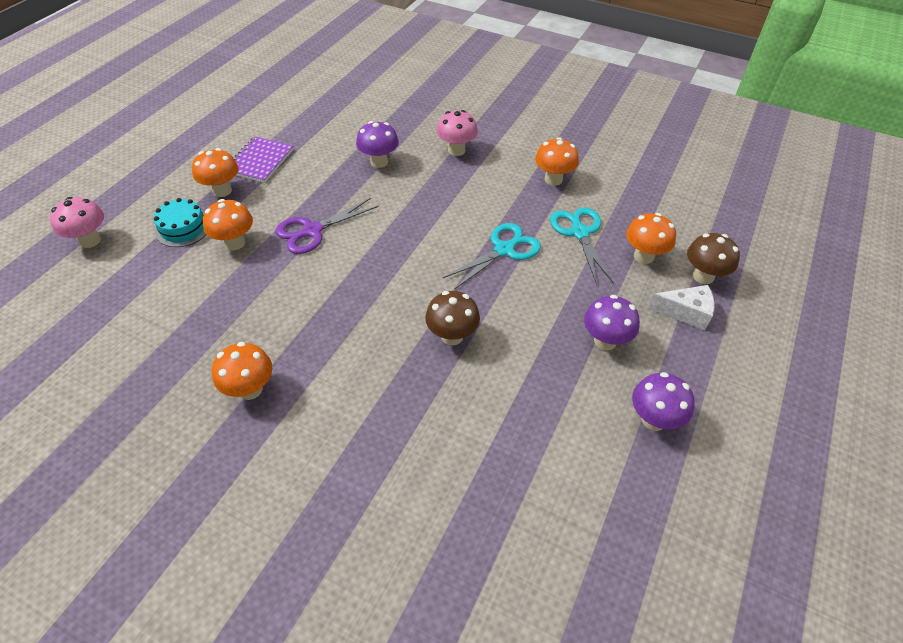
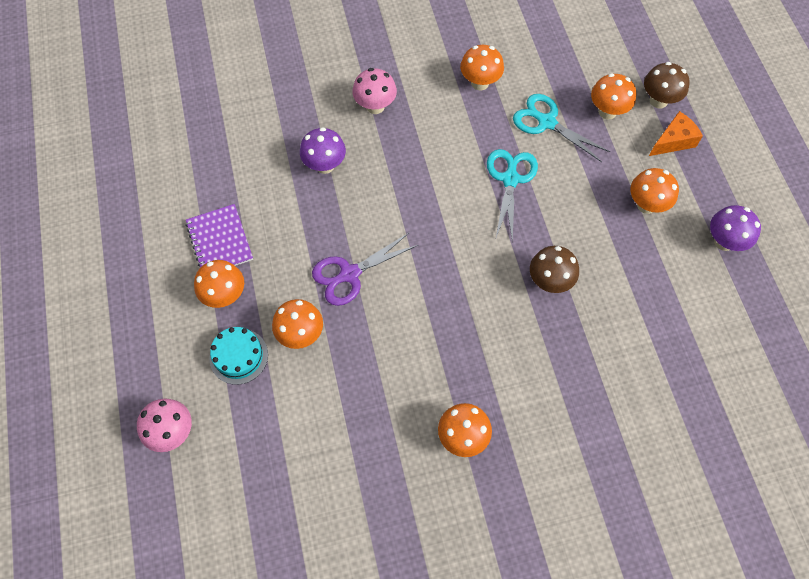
camera: 40 degrees left, 15 degrees up
purple scissors [276,198,379,254] -> purple scissors turned 45 degrees clockwise [312,232,418,306]
purple mushroom [584,295,640,350] -> orange mushroom [630,168,679,214]
white cheese [648,285,715,330] -> orange cheese [649,111,703,156]

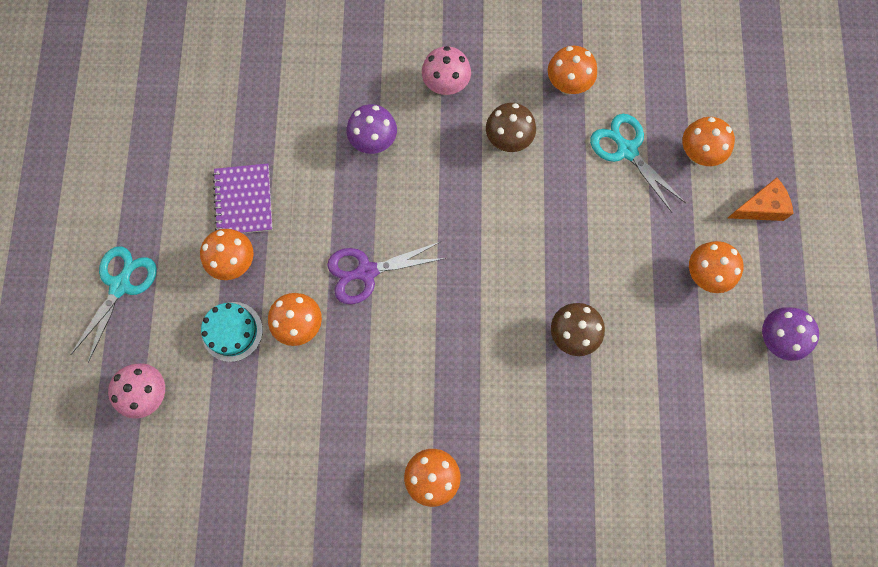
camera: 15 degrees right, 10 degrees up
turquoise scissors [487,149,538,242] -> turquoise scissors moved to [70,247,157,363]
brown mushroom [644,62,690,108] -> brown mushroom moved to [486,103,536,152]

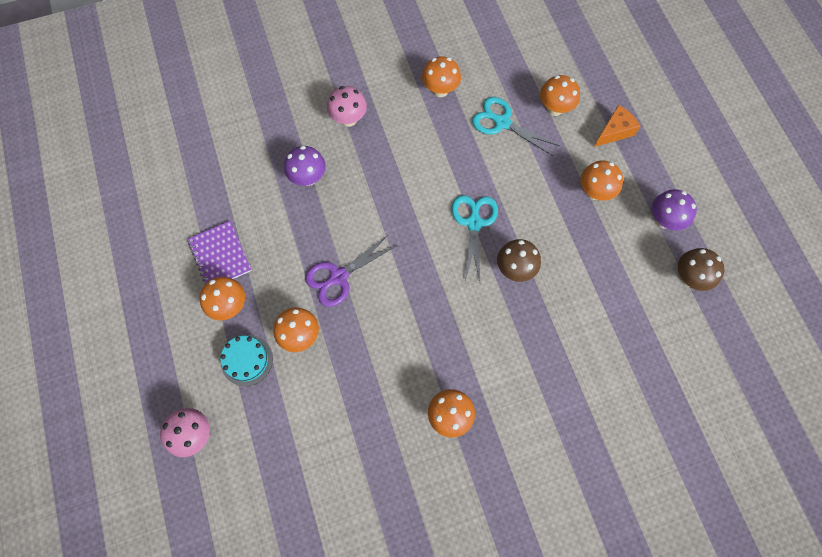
camera: 20 degrees left, 5 degrees down
turquoise scissors [70,247,157,363] -> turquoise scissors moved to [452,195,498,281]
brown mushroom [486,103,536,152] -> brown mushroom moved to [678,248,724,291]

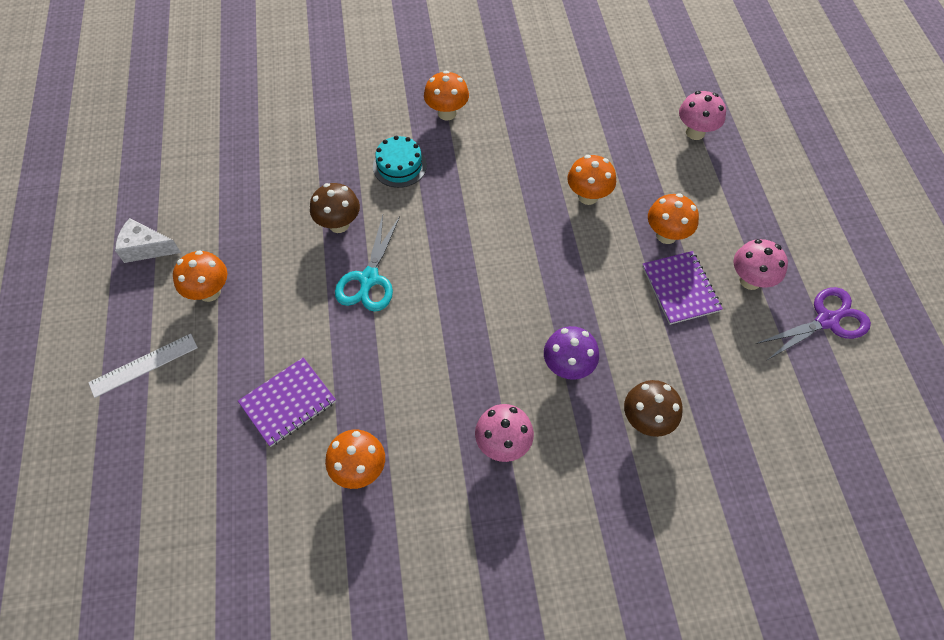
camera: 170 degrees left, 10 degrees down
turquoise cake [220,335,273,386] -> turquoise cake moved to [373,135,427,188]
purple scissors [305,234,398,307] -> purple scissors moved to [756,287,871,359]
turquoise scissors [472,97,560,156] -> purple notebook [238,357,336,447]
orange mushroom [540,75,580,116] -> none
orange cheese [594,105,640,147] -> white ruler [88,334,198,398]
purple mushroom [652,189,697,230] -> white cheese [115,218,181,263]
brown mushroom [678,248,724,291] -> brown mushroom moved to [624,380,683,437]
none -> pink mushroom [734,239,788,290]

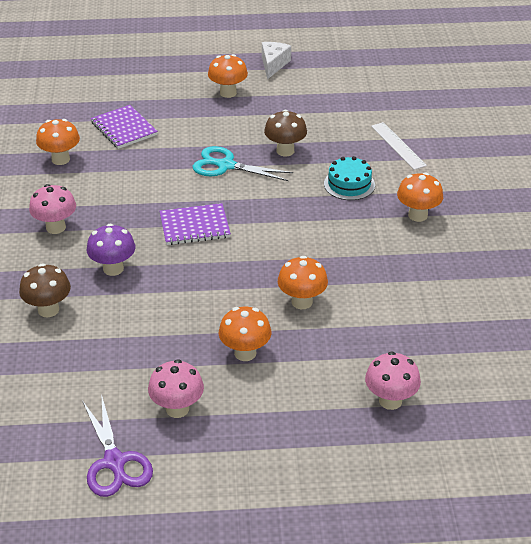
camera: 95 degrees right, 20 degrees down
white ruler [88,334,198,398] -> white ruler moved to [371,122,427,170]
purple notebook [642,251,723,325] -> purple notebook moved to [160,203,231,245]

